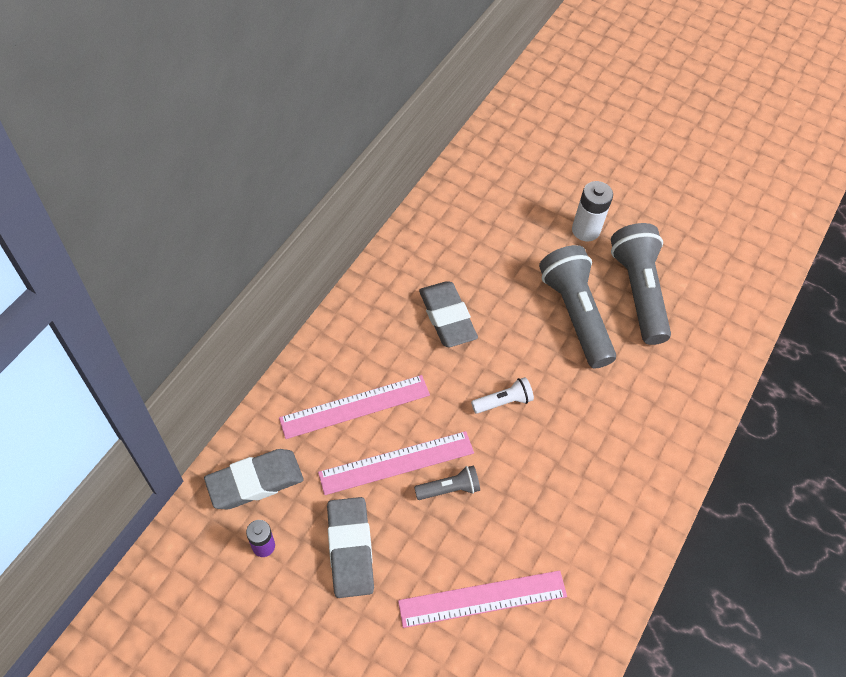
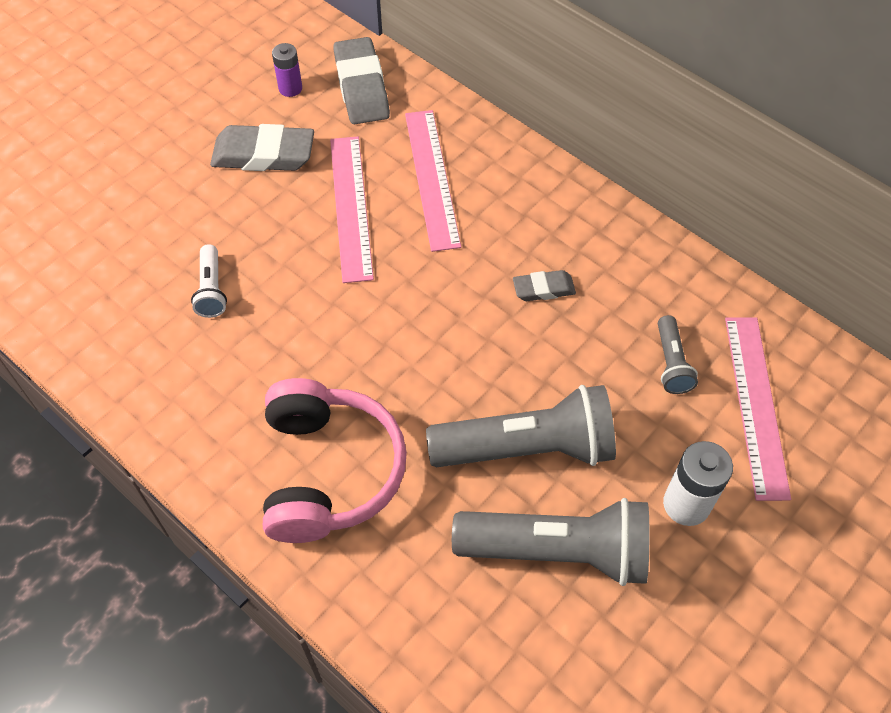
camera: 105 degrees right, 0 degrees up
pink ruler [398,570,567,628] -> pink ruler moved to [725,317,791,501]
grey flashlight [414,465,480,500] -> grey flashlight moved to [658,315,698,394]
grey eraser [419,281,478,347] -> grey eraser [513,270,576,301], size x0.55
white flashlight [471,377,534,414] -> white flashlight moved to [191,244,227,318]
none -> pink headphones [263,378,407,543]

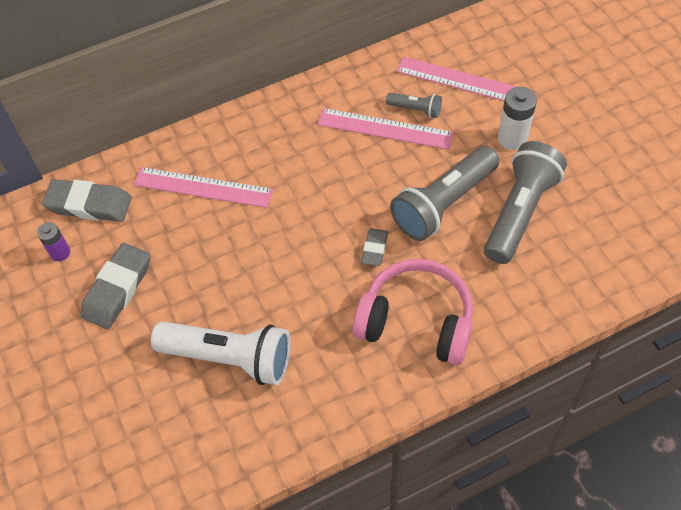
camera: 65 degrees left, 0 degrees up
white flashlight [191,244,227,318] -> white flashlight [151,321,290,385], size x2.12
pink ruler [330,136,374,283] -> pink ruler moved to [317,108,454,150]
grey flashlight [426,385,616,467] -> grey flashlight turned 150 degrees counterclockwise [390,145,499,241]
grey eraser [513,270,576,301] -> grey eraser moved to [361,228,388,266]

